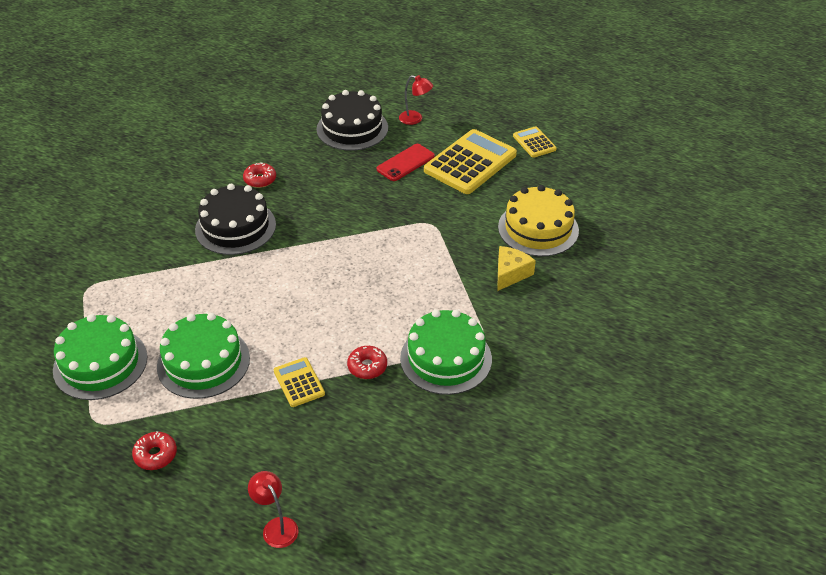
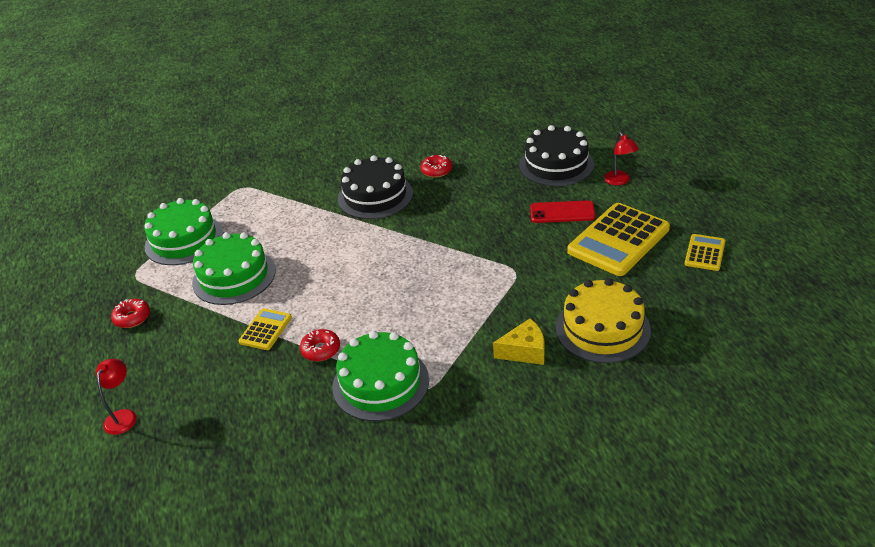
camera: 50 degrees right, 5 degrees down
yellow calculator [424,129,517,194] -> yellow calculator turned 135 degrees clockwise [567,203,670,276]

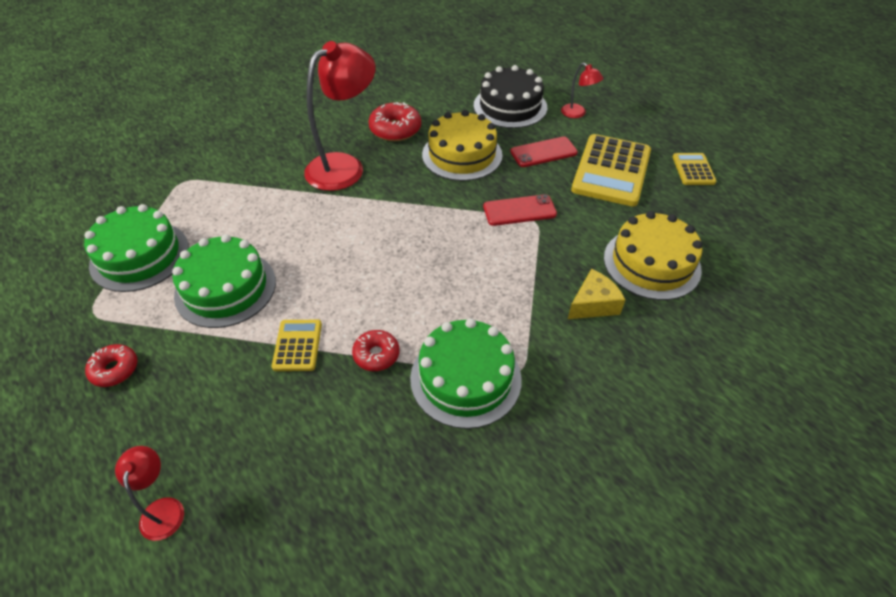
camera: 25 degrees left, 10 degrees up
black cake [338,155,413,219] -> red lamp [304,41,375,191]
red donut [420,155,452,178] -> red donut [368,102,421,141], size x1.57
none -> yellow cake [422,110,503,181]
none -> red phone [483,194,557,226]

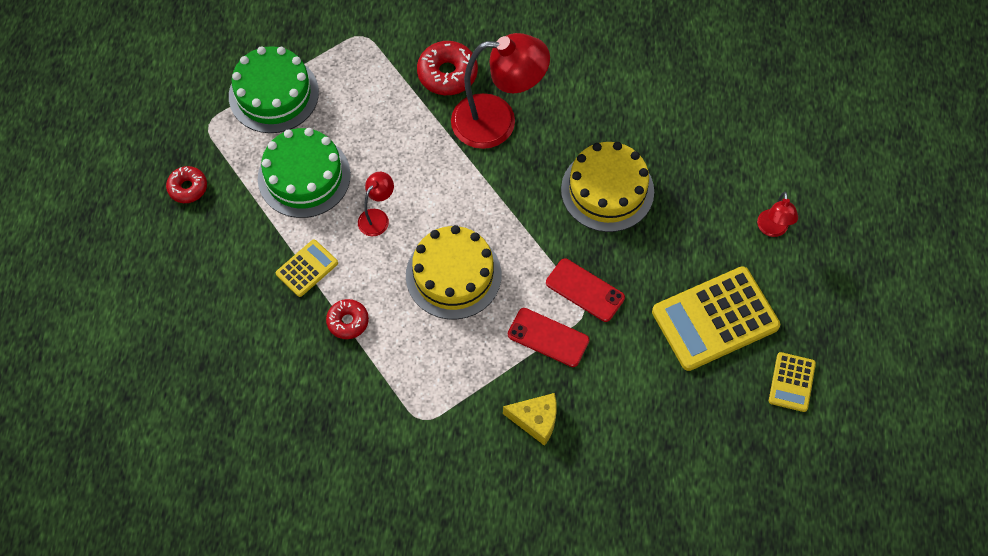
camera: 45 degrees right, 15 degrees up
red lamp [115,446,184,541] -> red lamp moved to [358,172,394,236]
red donut [368,102,421,141] -> red donut moved to [417,41,478,95]
green cake [410,318,522,429] -> none
black cake [474,65,547,128] -> none
red phone [510,137,578,167] -> red phone moved to [508,308,589,367]
yellow cake [604,211,703,300] -> yellow cake moved to [406,225,501,319]
yellow calculator [673,153,716,185] -> yellow calculator turned 150 degrees clockwise [769,352,816,412]

